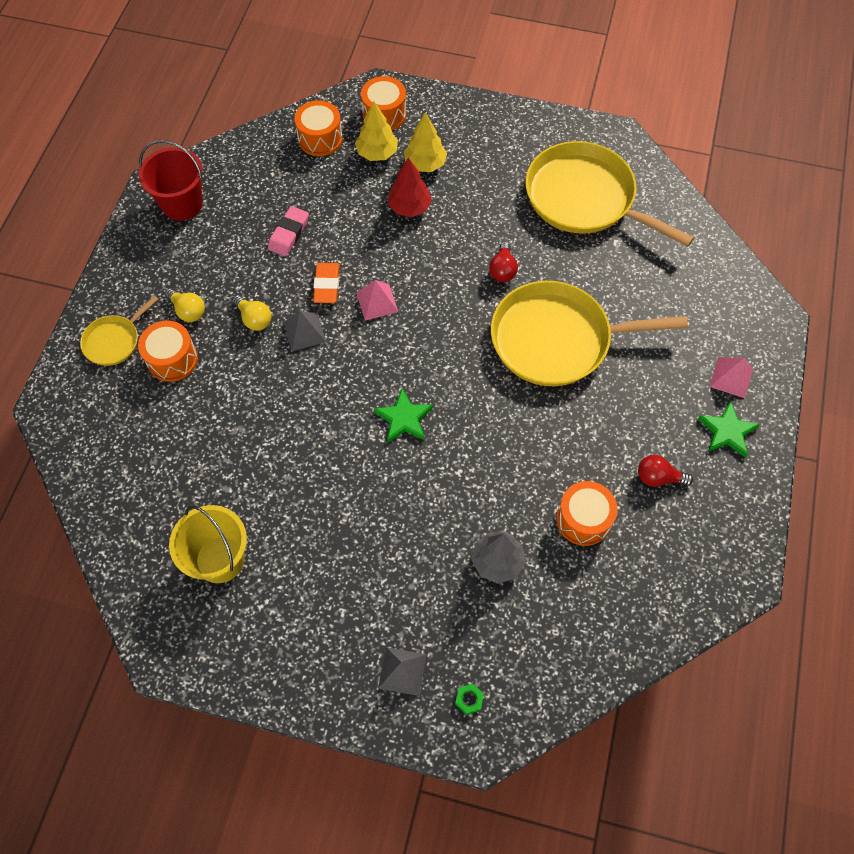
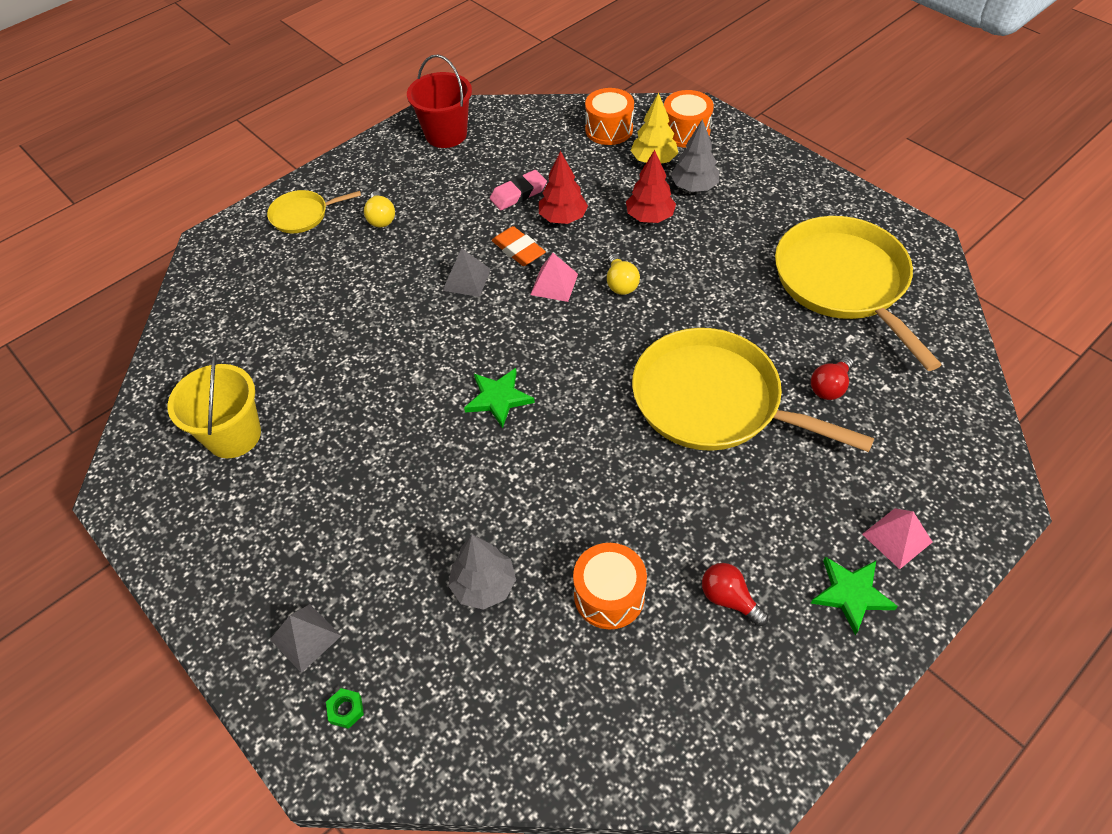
camera: 35 degrees right, 10 degrees down
orange drum [138,321,198,382] -> none
yellow light bulb [232,295,271,331] -> yellow light bulb moved to [607,253,640,295]
orange eraser [313,263,340,303] -> orange eraser turned 75 degrees counterclockwise [492,226,546,266]
yellow tree [404,112,447,172] -> grey tree [671,119,719,192]
red light bulb [489,242,518,282] -> red light bulb moved to [811,356,854,400]
none -> red tree [539,151,588,224]

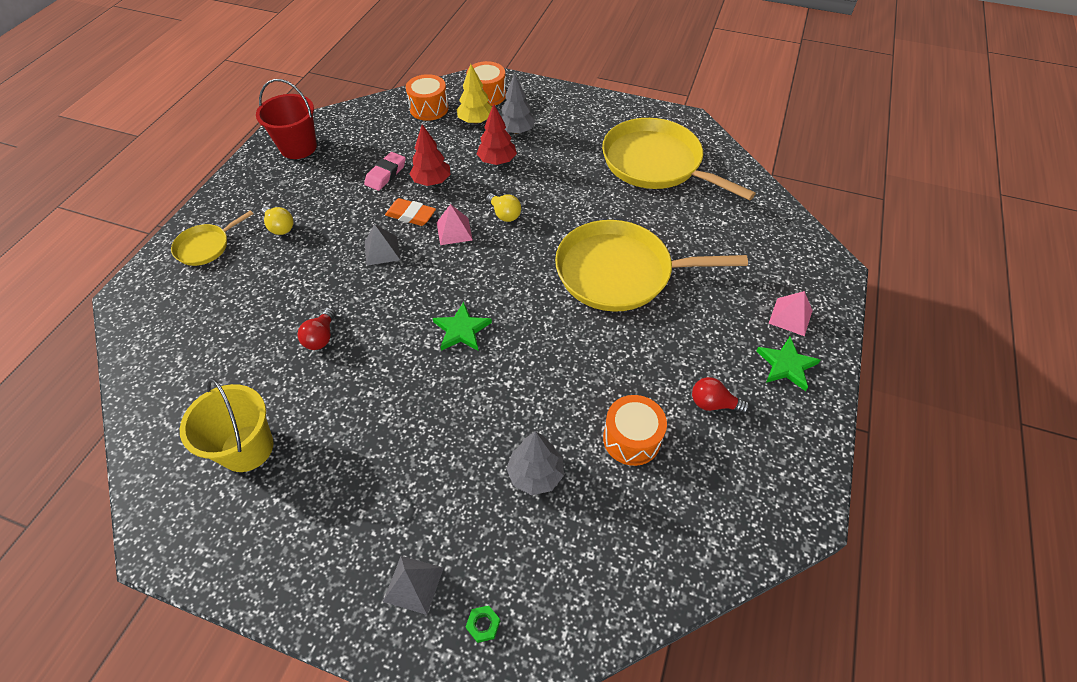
camera: 30 degrees left, 0 degrees up
red light bulb [811,356,854,400] -> red light bulb moved to [297,308,336,350]

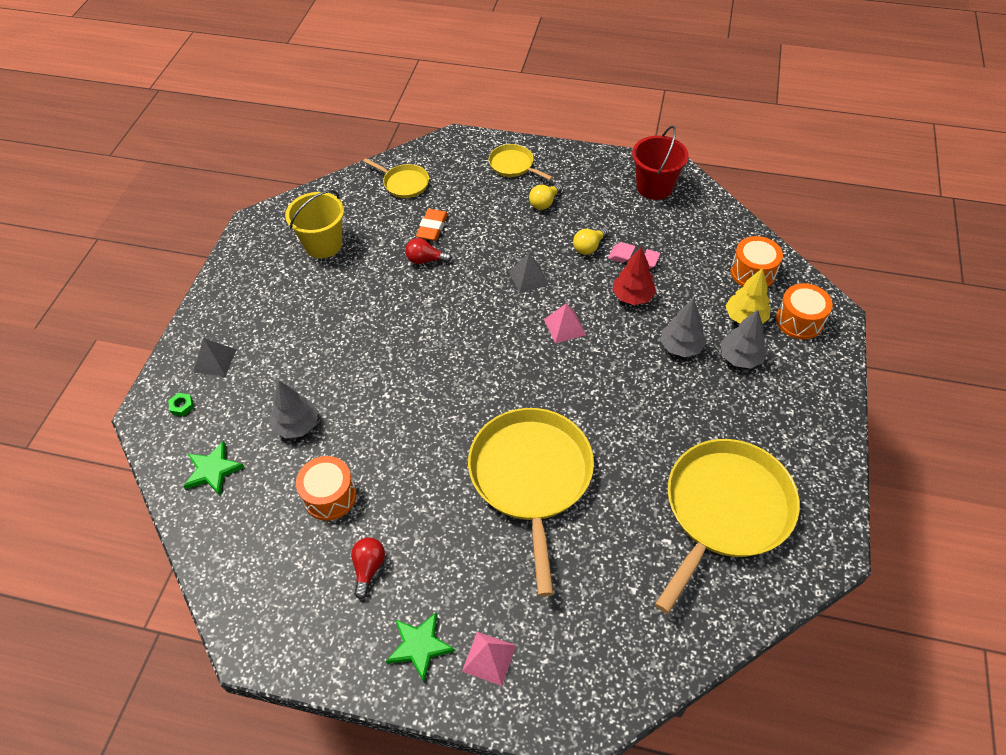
camera: 85 degrees right, 0 degrees up
orange eraser [385,198,436,226] -> orange eraser moved to [416,209,448,241]
green star [433,302,492,351] -> green star moved to [183,441,244,495]
red tree [477,104,517,165] -> grey tree [661,298,707,357]
yellow light bulb [486,193,521,222] -> yellow light bulb moved to [573,228,609,255]
none -> yellow pan [363,158,429,198]

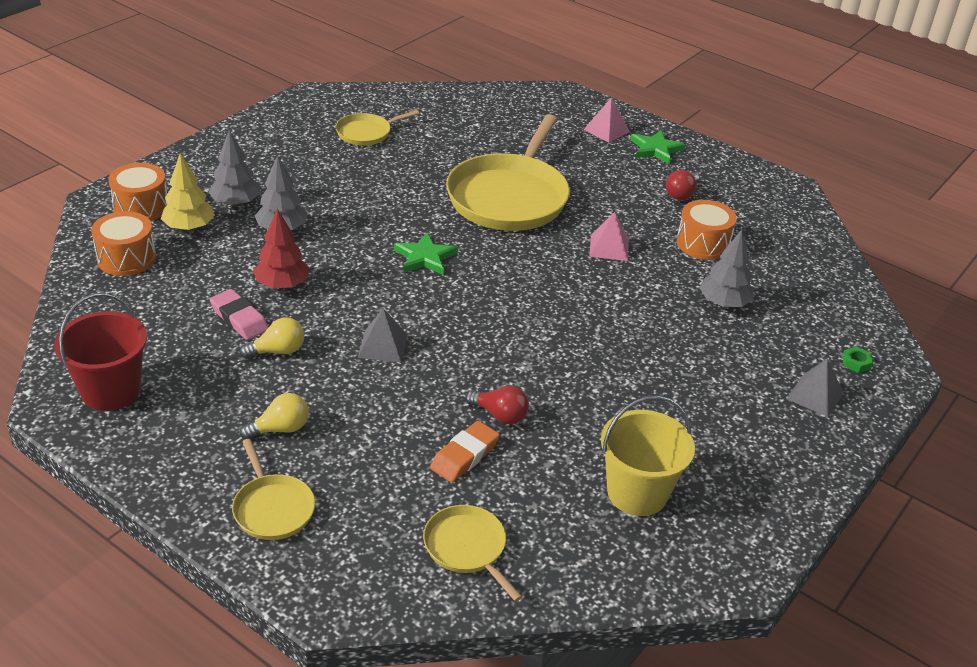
camera: 160 degrees left, 15 degrees down
green star [183,441,244,495] -> green star moved to [394,233,458,275]
pink pyramid [544,303,586,344] -> pink pyramid moved to [589,212,629,261]
yellow pan [655,439,800,614] -> yellow pan [335,110,419,146], size x0.48

